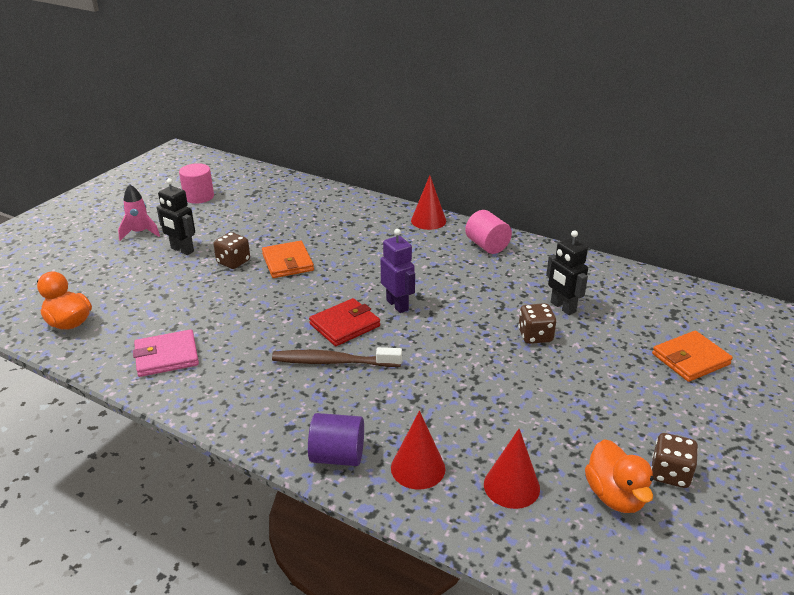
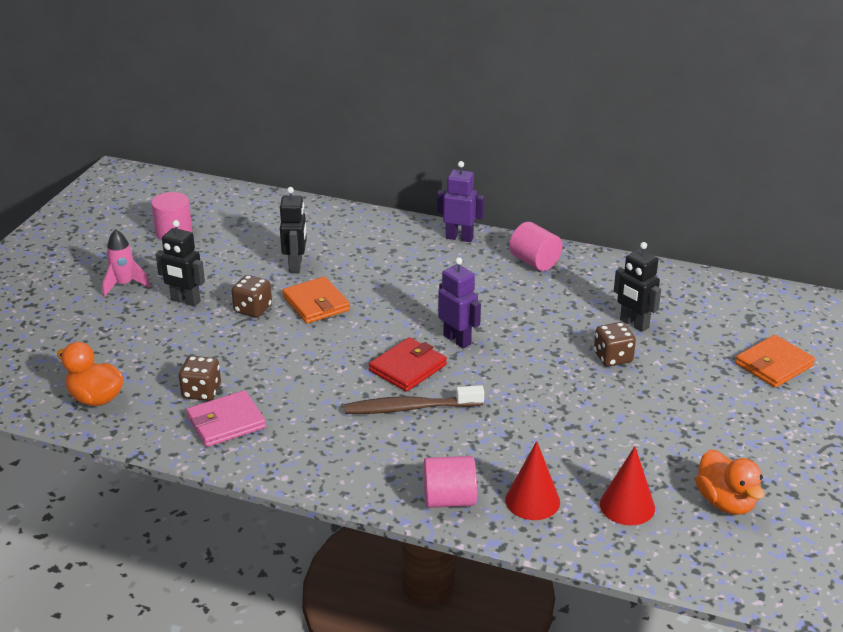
camera: 10 degrees left, 0 degrees up
purple cylinder [308,413,364,466] -> pink cylinder [424,456,477,508]
red cone [411,175,446,230] -> purple robot [437,161,485,242]
brown dice [651,433,698,488] -> brown dice moved to [179,356,221,401]
none -> black robot [280,187,307,273]

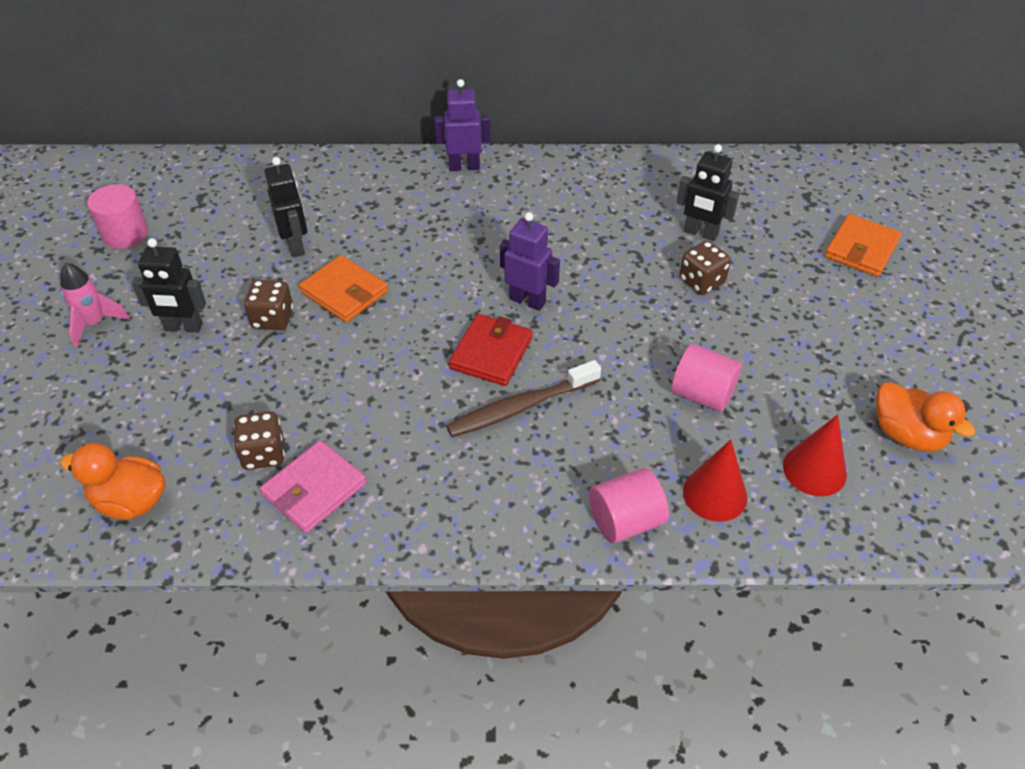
camera: 20 degrees left, 15 degrees up
pink cylinder [509,222,563,271] -> pink cylinder moved to [671,344,742,412]

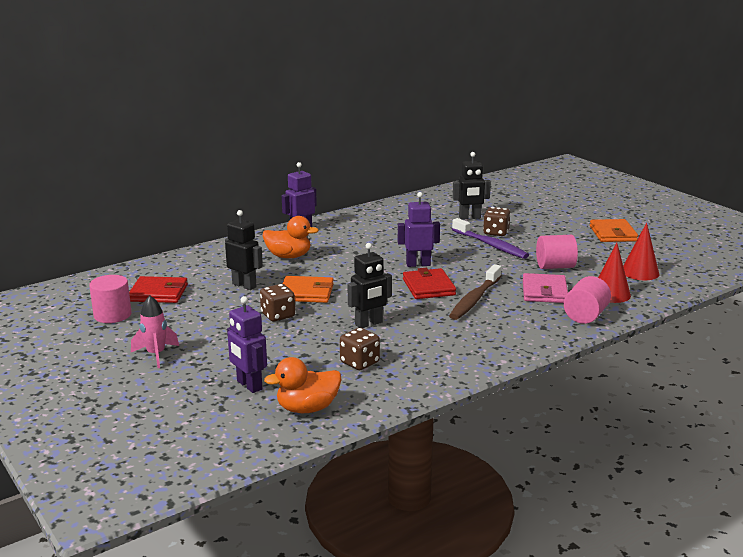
camera: 35 degrees left, 25 degrees down
black robot [132,238,206,333] -> black robot moved to [348,243,392,328]
pink wallet [260,440,367,533] -> pink wallet moved to [523,273,568,303]
orange wallet [825,214,902,277] -> orange wallet moved to [590,219,638,242]
orange duck [876,382,975,452] -> orange duck moved to [263,216,319,258]
none -> red wallet [129,276,188,303]
none -> purple robot [227,296,267,393]
none -> purple toothbrush [452,218,529,259]

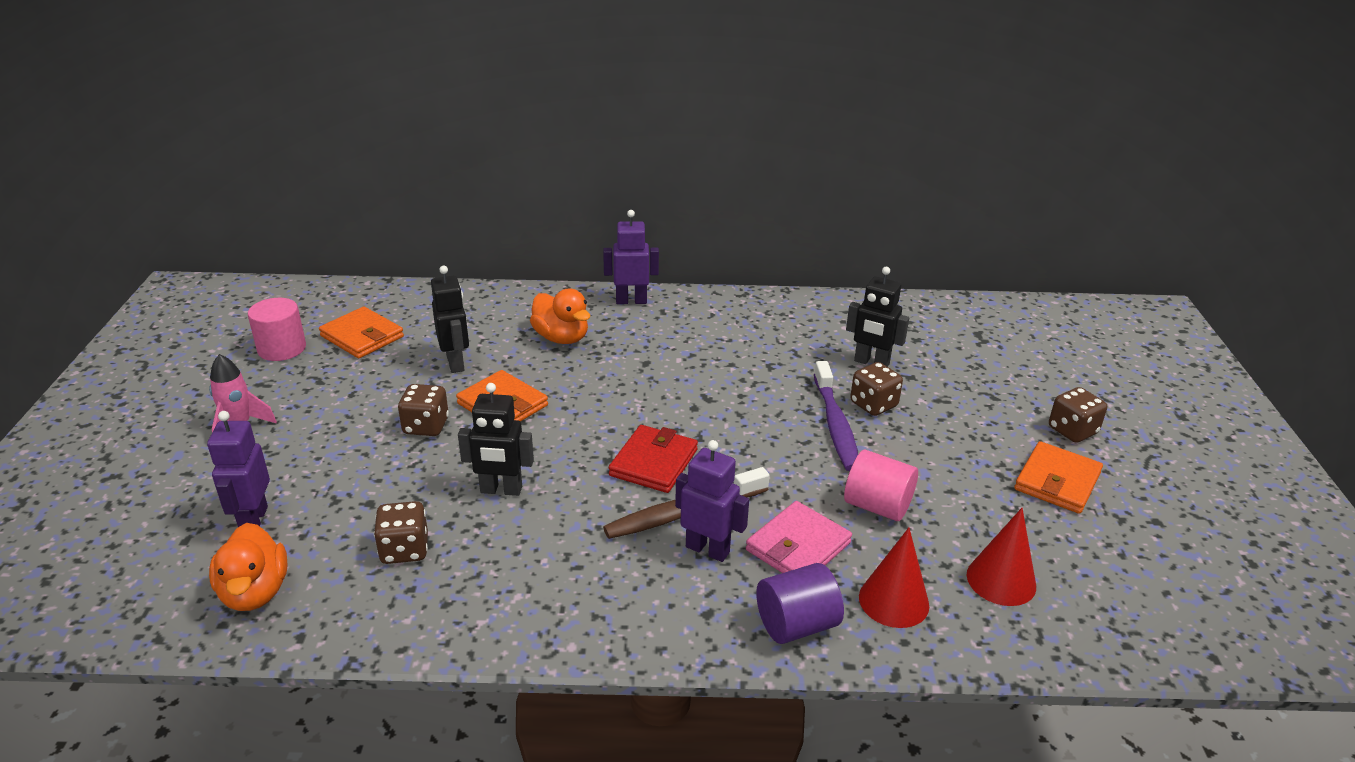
camera: 35 degrees right, 10 degrees up
red wallet [129,276,188,303] -> orange wallet [319,307,404,358]
orange duck [264,357,341,413] -> orange duck turned 120 degrees counterclockwise [209,523,288,611]
purple robot [398,192,440,267] -> purple robot moved to [675,440,749,562]
pink cylinder [563,276,611,324] -> purple cylinder [756,563,844,644]
none -> brown dice [1049,387,1107,443]

